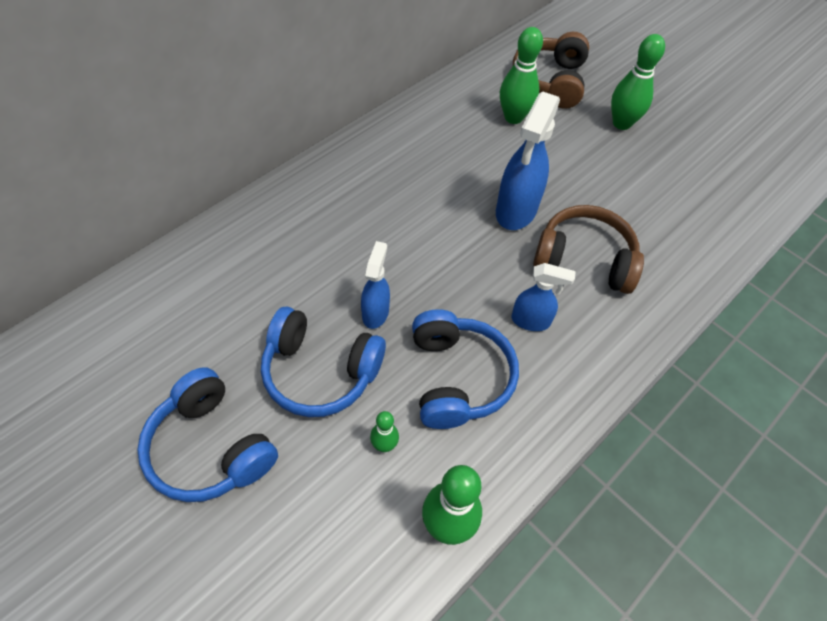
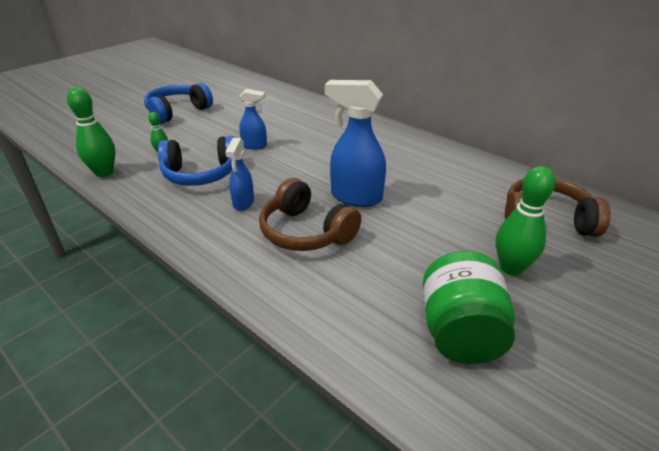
camera: 90 degrees right, 20 degrees down
blue headphones [261,307,386,417] -> none
green bowling pin [500,27,543,124] -> none
brown headphones [533,205,644,294] -> brown headphones turned 120 degrees clockwise [259,178,361,251]
none -> green jar [423,251,515,364]

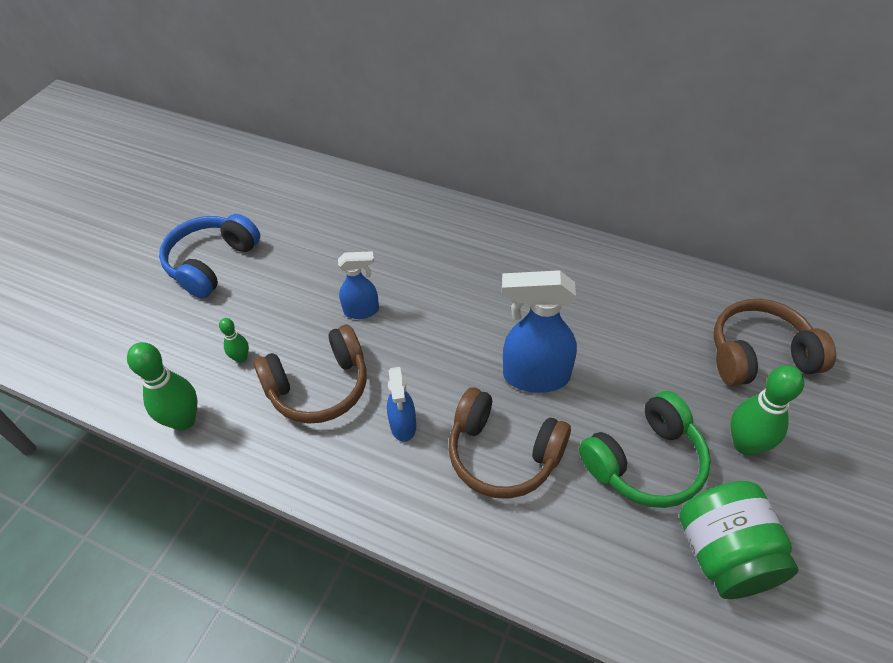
camera: 15 degrees left, 15 degrees up
blue headphones [158,136,235,186] -> brown headphones [254,325,367,424]
none -> green headphones [579,391,711,508]

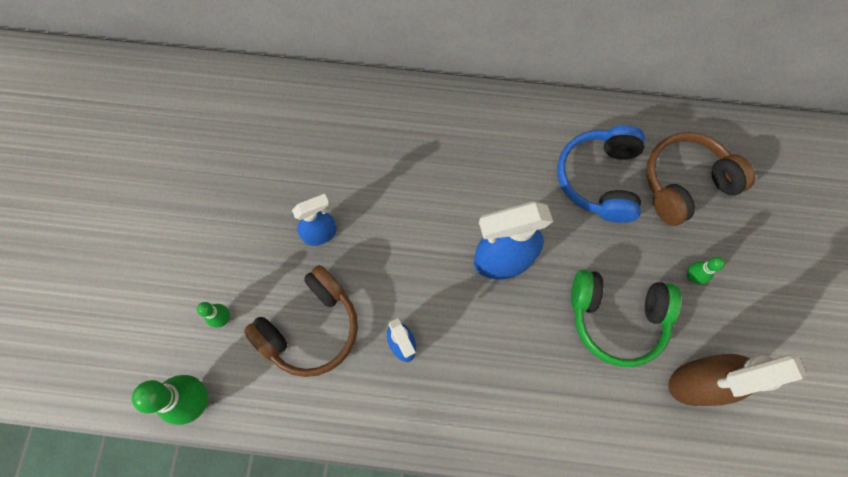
camera: 20 degrees left, 20 degrees up
blue headphones [159,214,260,298] -> blue headphones moved to [557,125,645,223]
brown headphones [448,387,571,499] -> none
green headphones [579,391,711,508] -> green headphones turned 60 degrees clockwise [571,269,681,367]
green jar [679,481,799,599] -> brown spray bottle [668,354,808,406]
green bowling pin [730,365,804,455] -> green bowling pin [687,257,725,284], size x0.53

